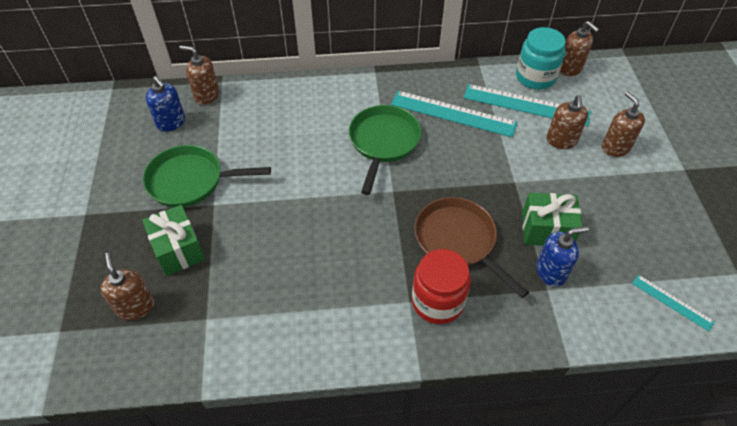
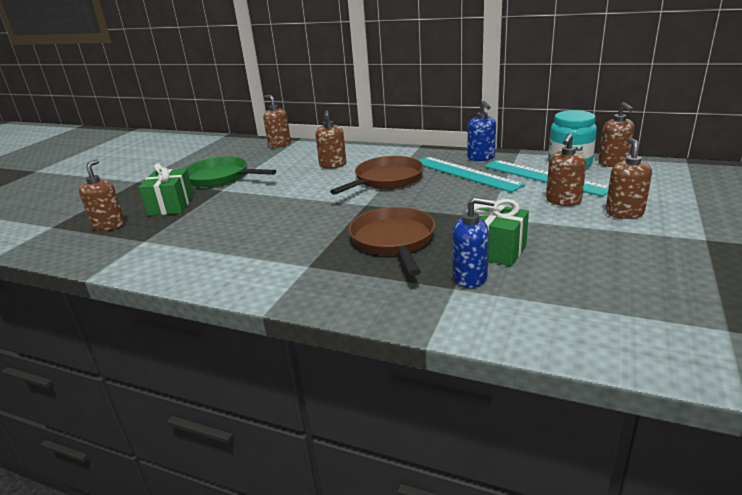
camera: 30 degrees right, 25 degrees down
blue soap dispenser [145,76,185,132] -> blue soap dispenser moved to [467,101,496,161]
green pan [349,105,422,195] -> brown pan [330,156,424,195]
red jar [412,249,471,324] -> none
turquoise ruler [632,275,715,331] -> none
none -> brown soap dispenser [315,110,347,169]

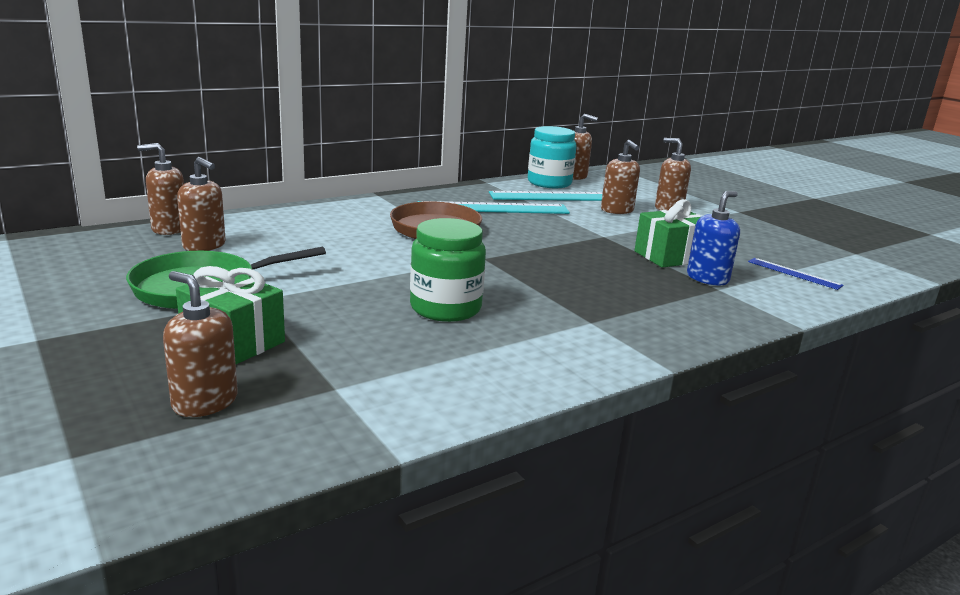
camera: 60 degrees left, 5 degrees down
brown soap dispenser [315,110,347,169] -> brown soap dispenser moved to [177,157,226,251]
brown pan [348,207,435,276] -> none
blue soap dispenser [467,101,496,161] -> none
none -> green jar [410,218,486,322]
none -> blue ruler [748,258,844,290]

